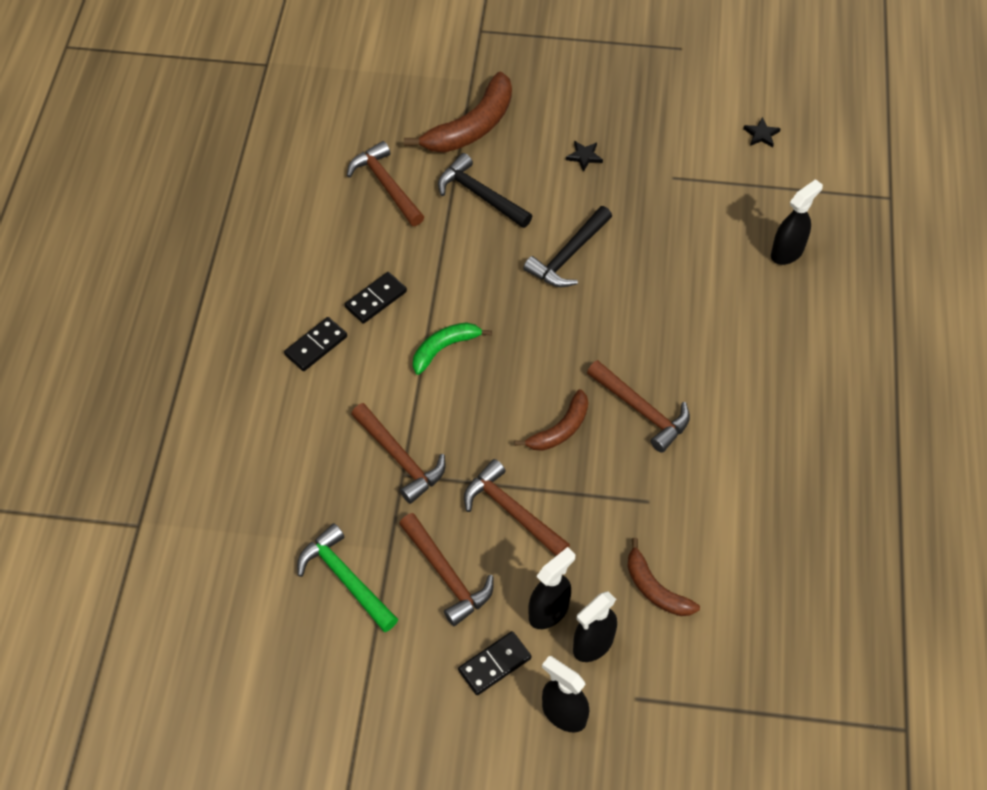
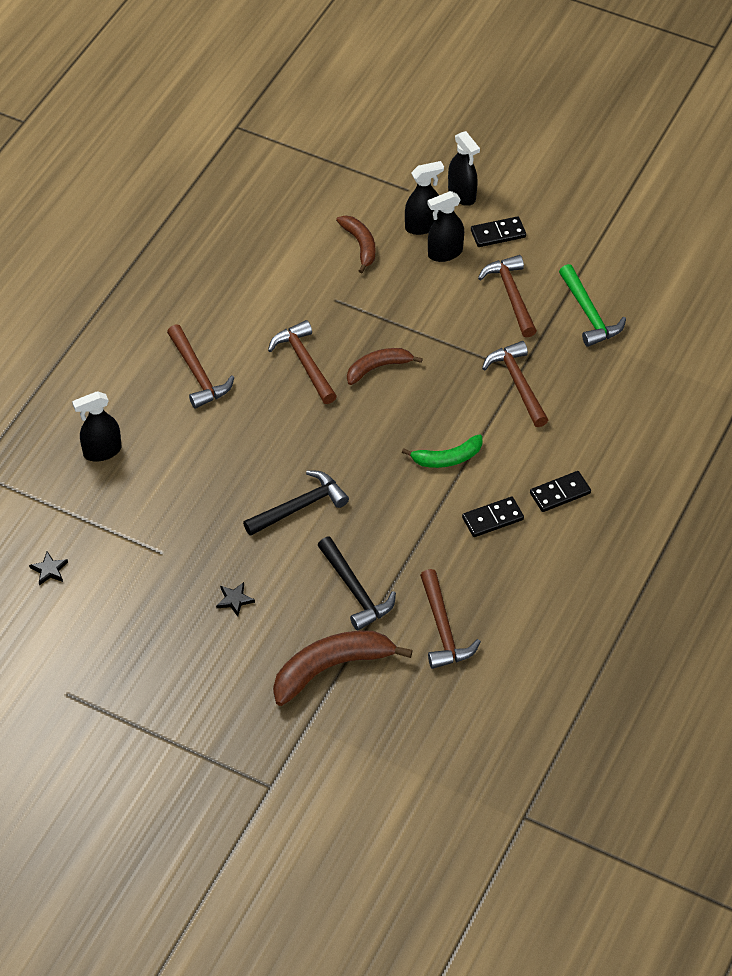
camera: 160 degrees left, 5 degrees down
brown hammer [464,459,570,556] -> brown hammer moved to [167,324,234,409]

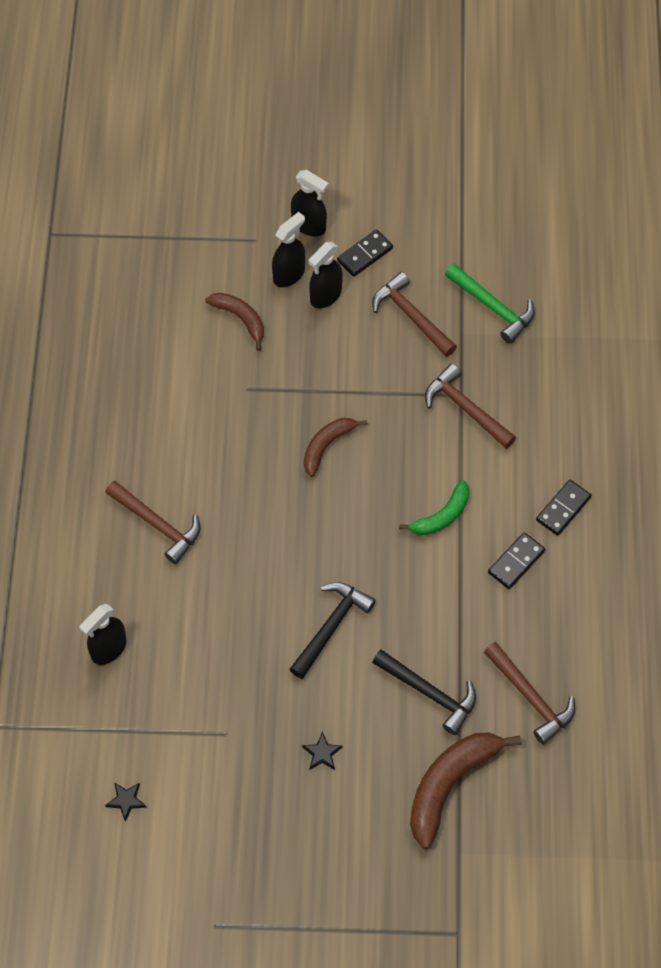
camera: 25 degrees left, 10 degrees up
brown hammer [268,320,337,404] -> none

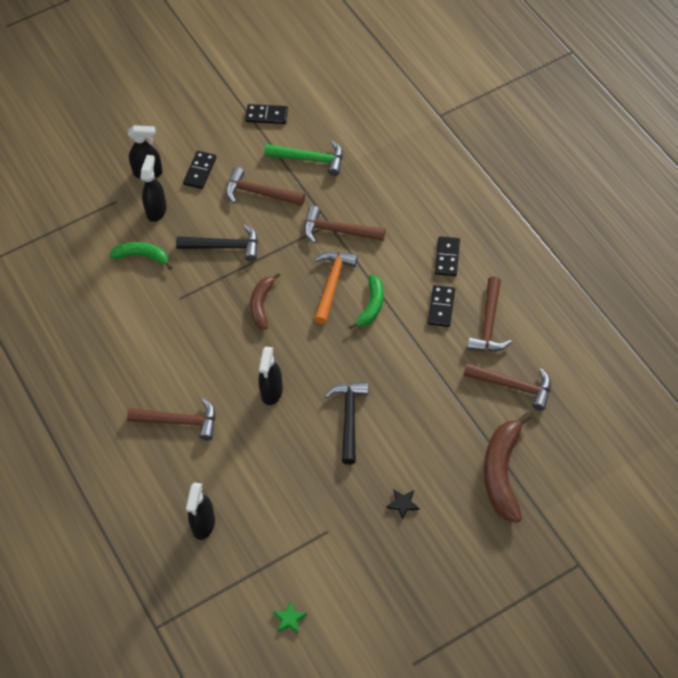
camera: 30 degrees left, 5 degrees down
black star [105,782,147,821] -> green star [273,601,307,634]
brown banana [205,293,264,351] -> green banana [109,242,172,269]
black spray bottle [309,242,343,308] -> black spray bottle moved to [258,347,283,405]
black hammer [372,650,476,735] -> black hammer moved to [176,224,258,262]
none -> black domino [245,104,288,124]
none -> orange hammer [314,252,358,324]
none -> brown hammer [467,277,512,351]

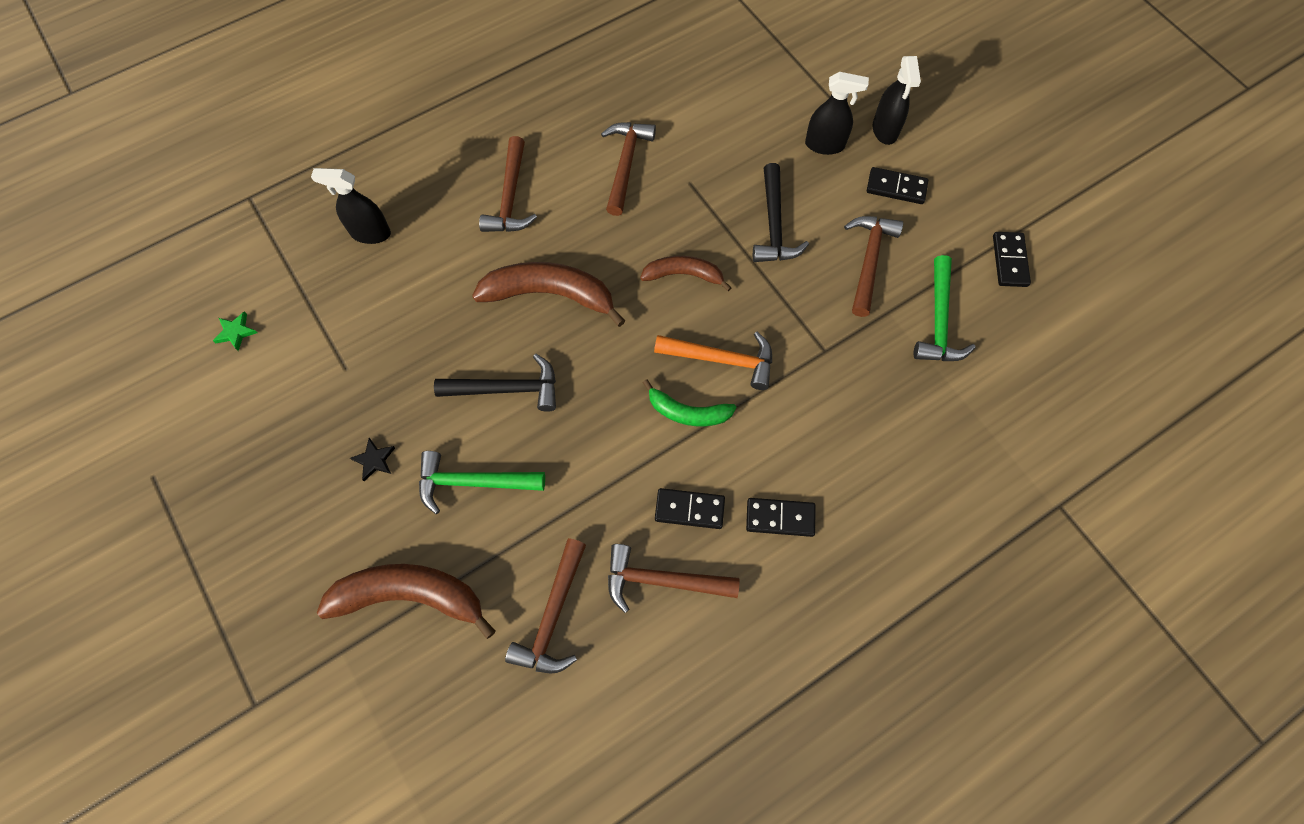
camera: 85 degrees right, 10 degrees up
green banana [109,242,172,269] -> none
black spray bottle [258,347,283,405] -> brown banana [472,262,626,327]
brown hammer [304,206,386,243] -> brown hammer moved to [601,122,656,216]
none -> green hammer [419,451,545,514]

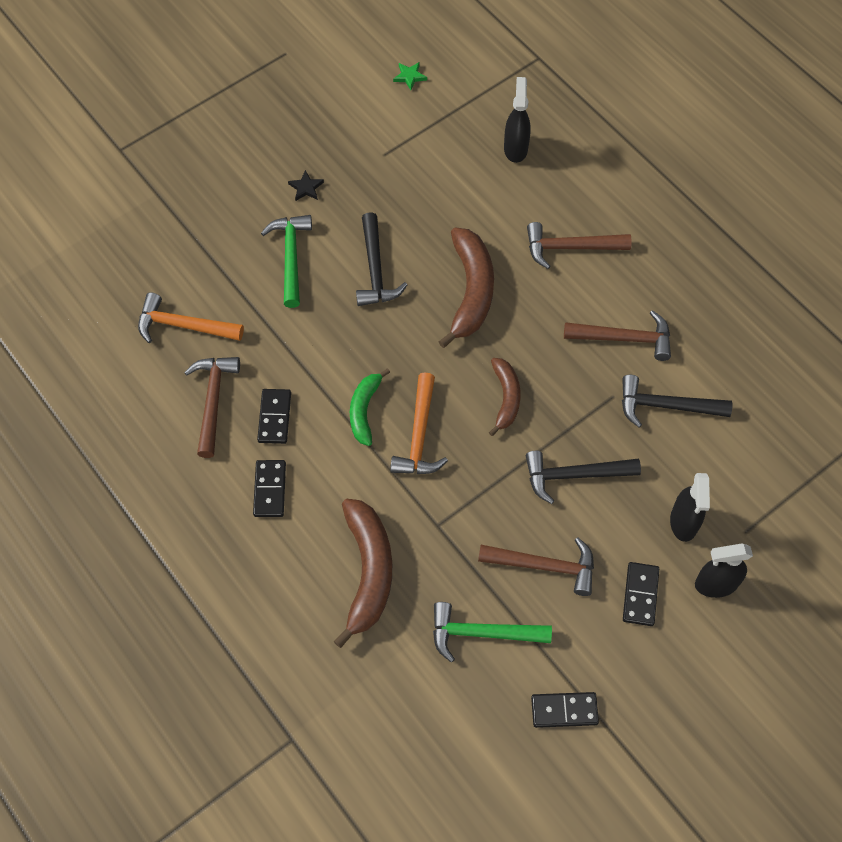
camera: 85 degrees right, 5 degrees down
brown banana [317,564,495,639] -> brown banana moved to [333,499,392,648]
brown hammer [505,538,586,673] -> orange hammer [138,292,244,343]
none -> black hammer [622,375,732,427]

